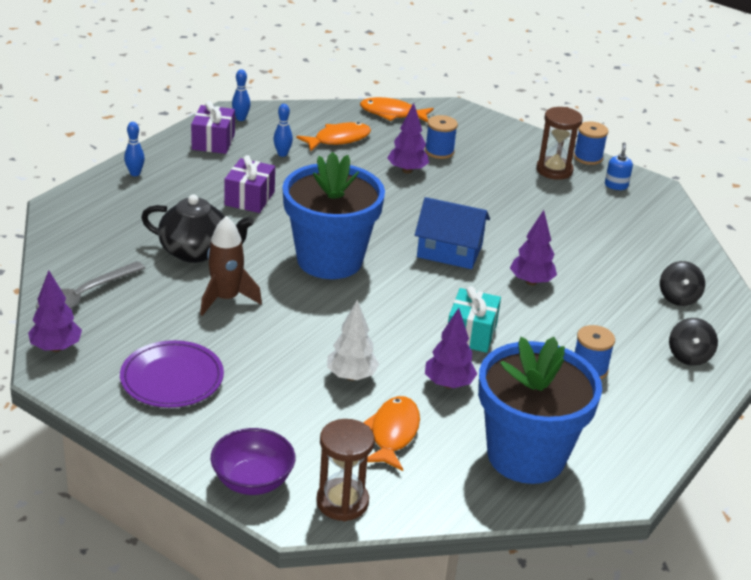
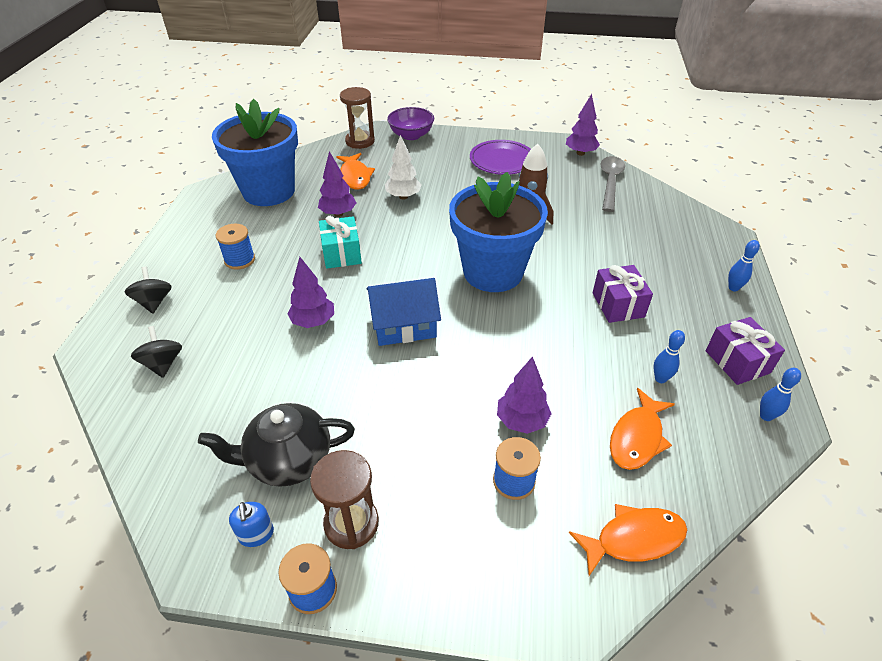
camera: 155 degrees right, 10 degrees up
black teapot [141,194,254,263] -> black teapot moved to [198,403,355,487]

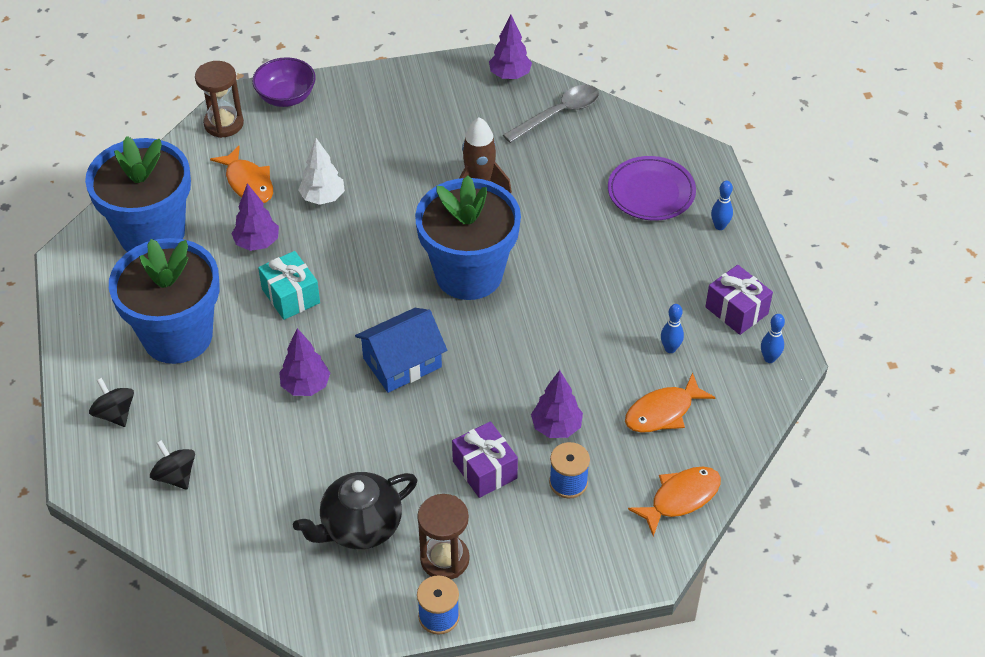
camera: 20 degrees left, 5 degrees up
blue spool [216,224,255,270] -> blue flower pot [109,238,220,364]
blue soap dispenser [229,502,274,547] -> none
purple plate [470,140,531,175] -> purple plate moved to [608,156,696,221]
purple gift [593,265,653,323] -> purple gift moved to [452,421,518,498]
grey spoon [601,156,625,212] -> grey spoon turned 60 degrees clockwise [503,85,599,143]
orange fish [610,388,675,470] -> orange fish turned 45 degrees clockwise [625,372,716,433]

